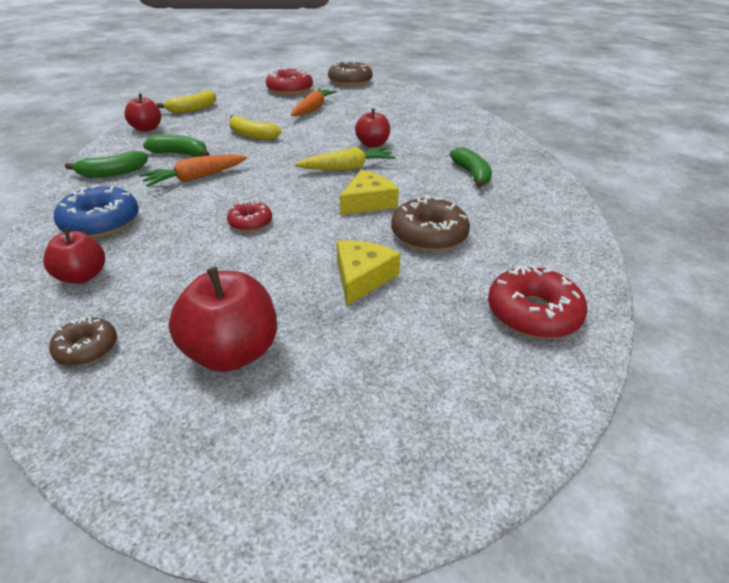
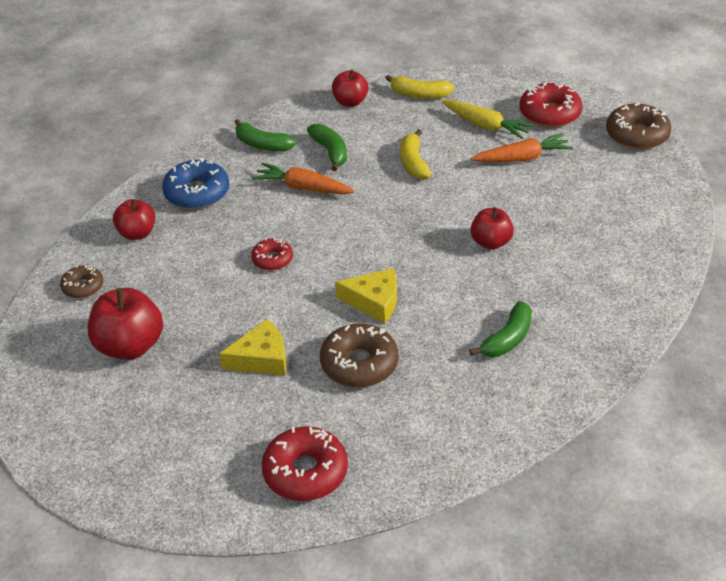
camera: 55 degrees right, 5 degrees up
yellow carrot [295,147,396,170] -> yellow carrot moved to [442,100,534,139]

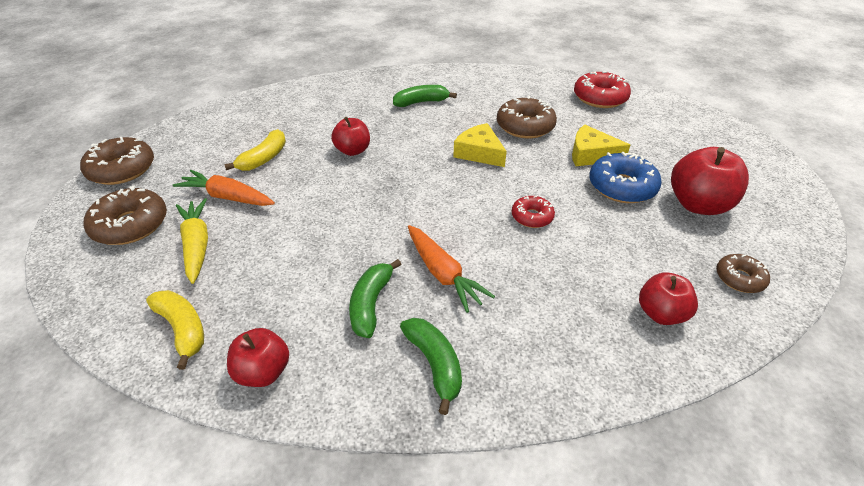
camera: 145 degrees left, 0 degrees up
blue donut [162,158,229,209] -> blue donut moved to [589,152,662,203]
yellow banana [400,129,431,180] -> yellow banana moved to [224,129,286,171]
red donut [520,82,582,128] -> brown donut [84,186,167,245]

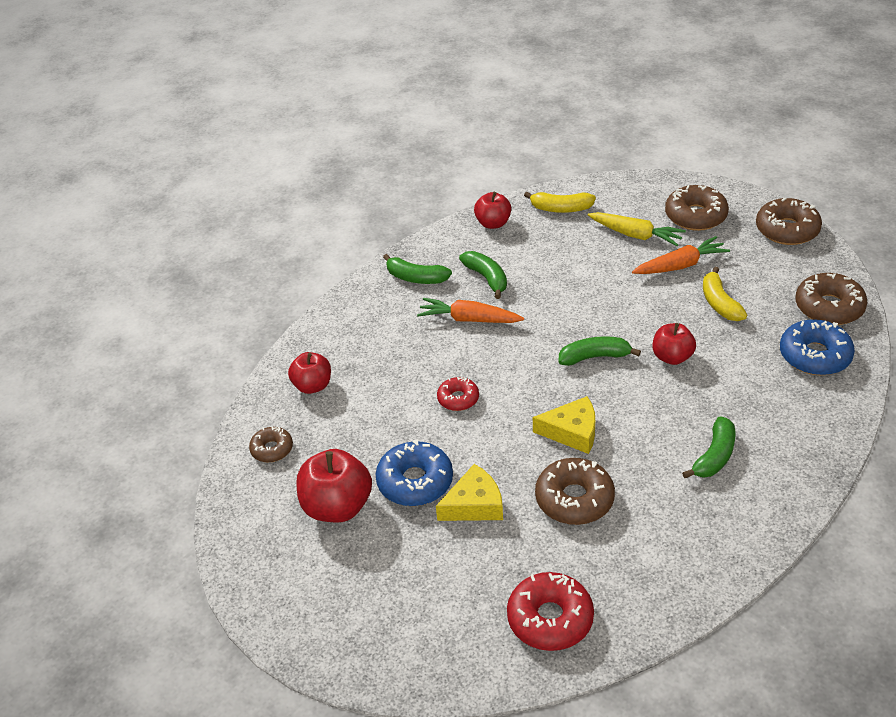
camera: 140 degrees right, 0 degrees up
none -> green banana [558,336,641,366]
none -> blue donut [780,319,855,375]
none -> brown donut [795,273,867,325]

